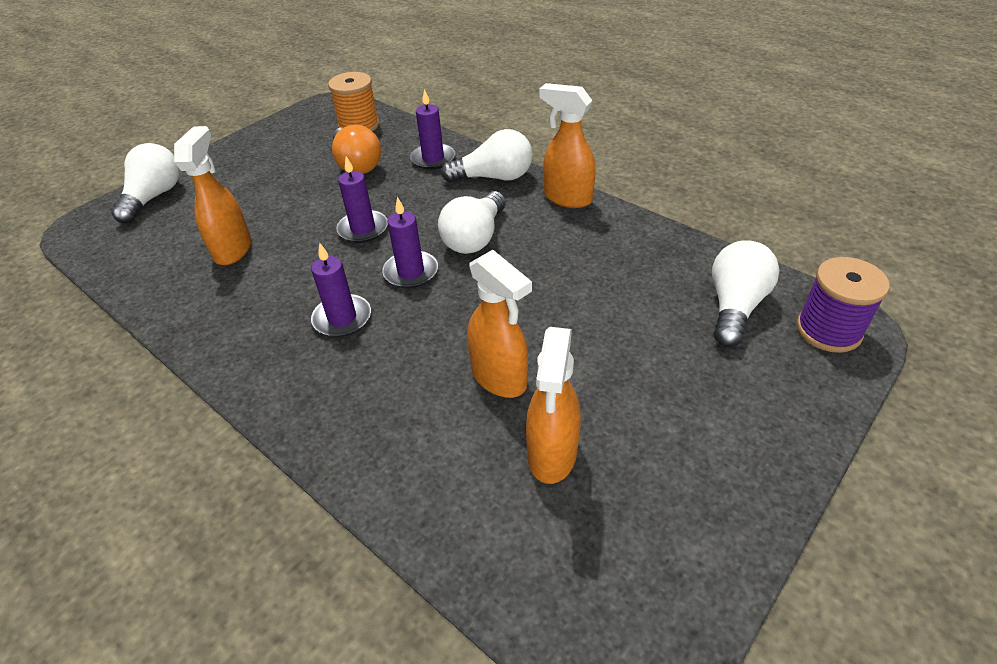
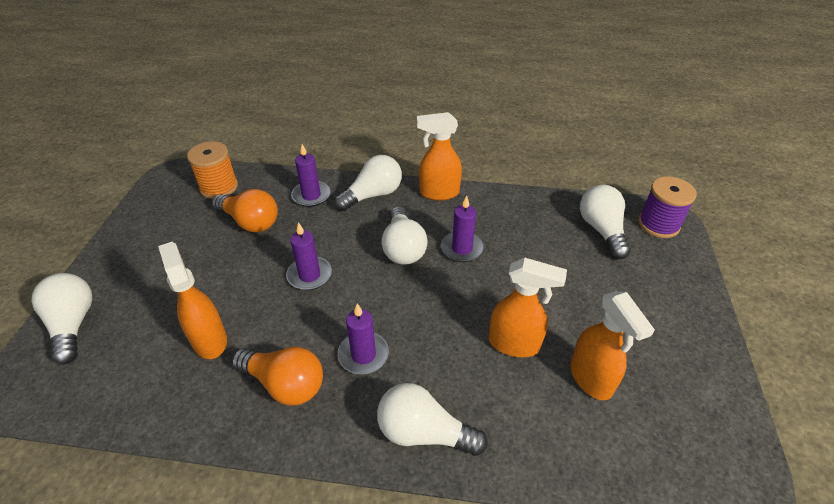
camera: 35 degrees left, 0 degrees up
purple candle [382,197,438,288] -> purple candle moved to [441,196,484,262]
none -> orange light bulb [232,347,323,406]
none -> white light bulb [377,383,488,456]

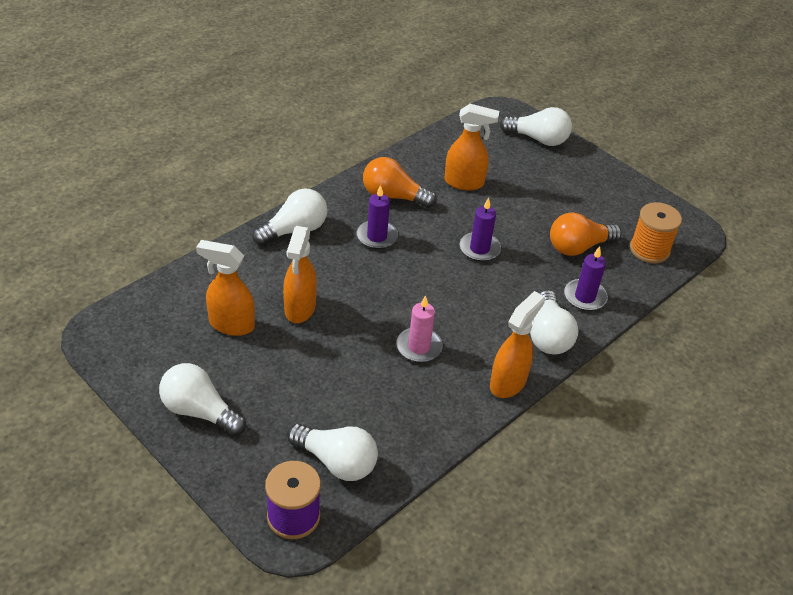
camera: 125 degrees right, 0 degrees up
orange light bulb [232,347,323,406] -> orange light bulb turned 45 degrees clockwise [363,157,437,208]
white light bulb [381,206,428,265] -> white light bulb moved to [159,363,246,436]
purple candle [441,196,484,262] -> pink candle [396,295,443,362]
orange spray bottle [489,258,567,357] -> orange spray bottle turned 45 degrees counterclockwise [283,226,317,323]

